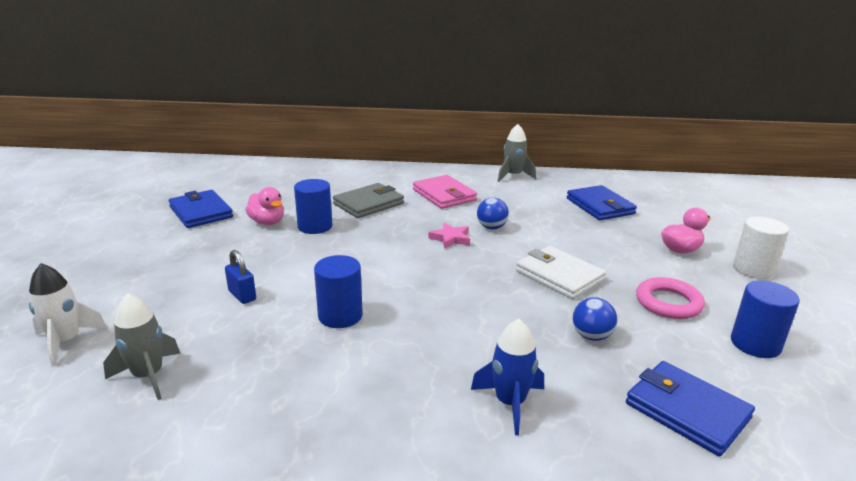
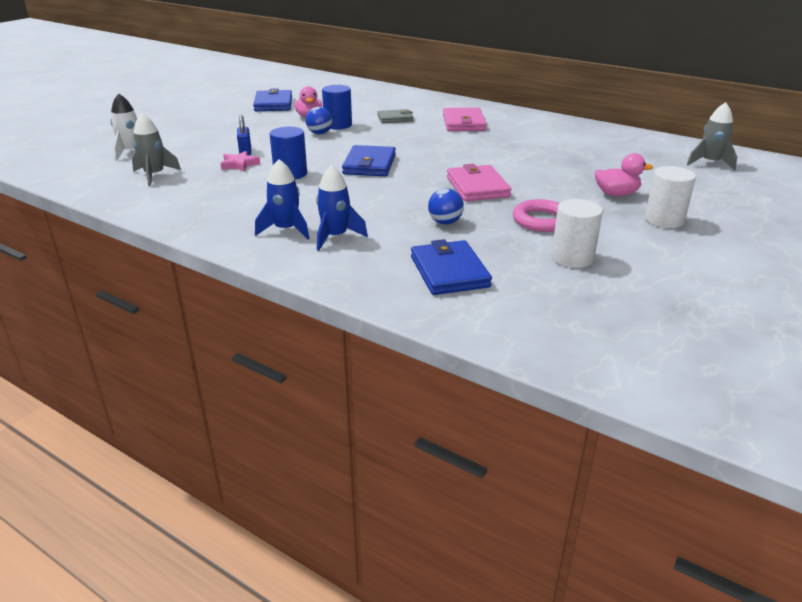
camera: 30 degrees right, 5 degrees up
grey wallet [333,183,404,218] -> grey wallet [377,109,414,123], size x0.66
pink star [428,223,470,249] -> pink star moved to [220,151,260,172]
blue ball [477,198,509,229] -> blue ball moved to [305,107,332,134]
grey rocket [498,124,536,182] -> grey rocket moved to [687,102,737,171]
white wallet [516,246,606,299] -> pink wallet [447,164,511,201]
blue wallet [567,185,637,220] -> blue wallet moved to [342,145,396,176]
blue cylinder [731,281,800,358] -> white cylinder [551,199,603,268]
none -> blue rocket [255,159,310,239]

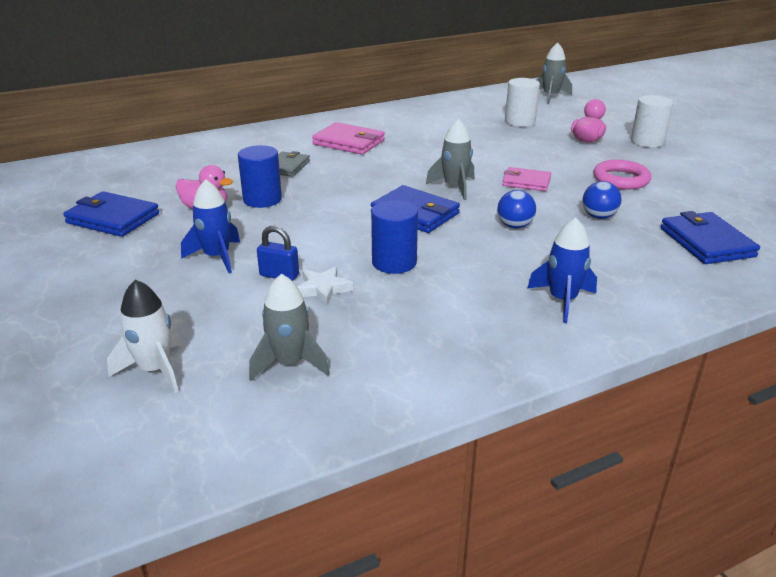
camera: 60 degrees left, 0 degrees up
pink star [220,151,260,172] -> white star [297,266,353,305]
blue ball [305,107,332,134] -> blue ball moved to [497,190,536,229]
blue rocket [316,165,368,251] -> blue rocket moved to [181,179,240,273]
blue wallet [411,239,492,295] -> blue wallet turned 60 degrees clockwise [661,211,760,264]
pink wallet [447,164,511,201] -> pink wallet [502,167,551,191], size x0.66
white cylinder [551,199,603,268] -> white cylinder moved to [505,78,540,127]
none -> grey rocket [426,119,475,200]

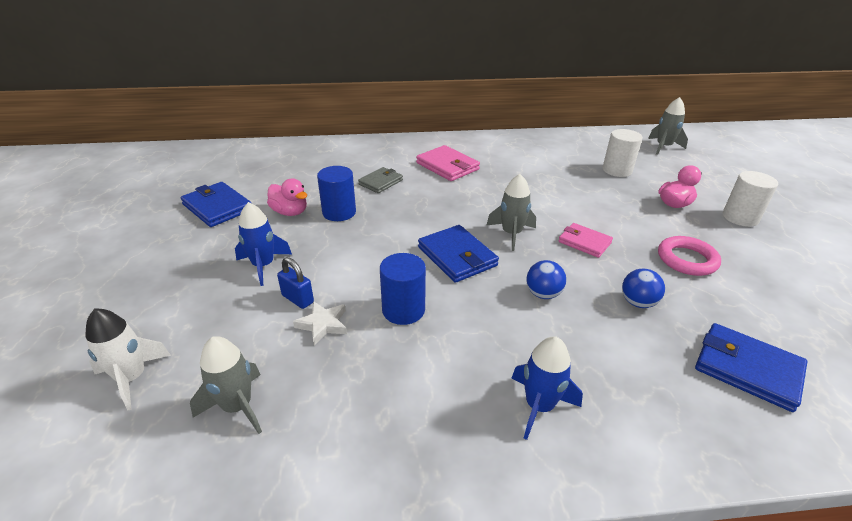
camera: 20 degrees right, 5 degrees up
blue wallet [661,211,760,264] -> blue wallet turned 60 degrees counterclockwise [695,323,808,412]

